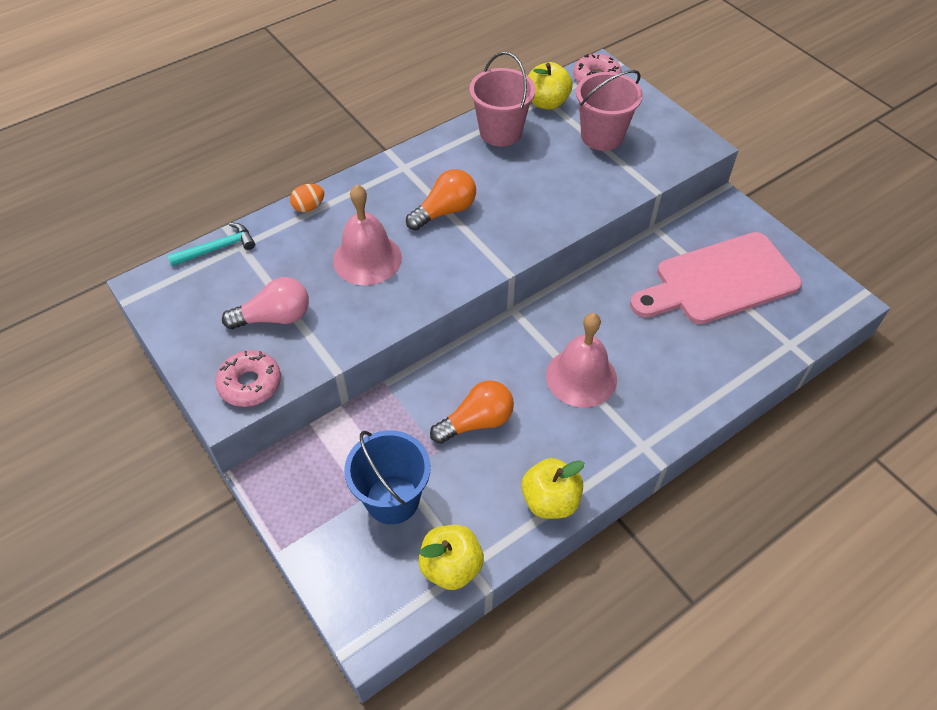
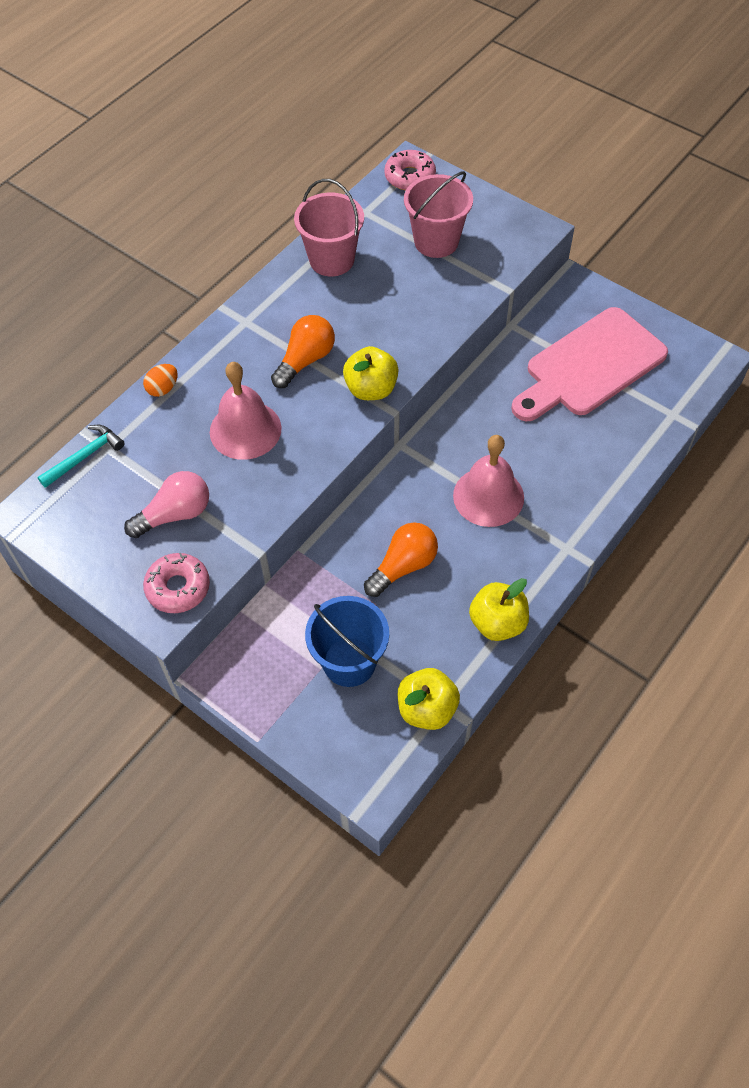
camera: 15 degrees left, 5 degrees up
yellow apple [528,62,573,110] -> yellow apple moved to [343,346,399,400]

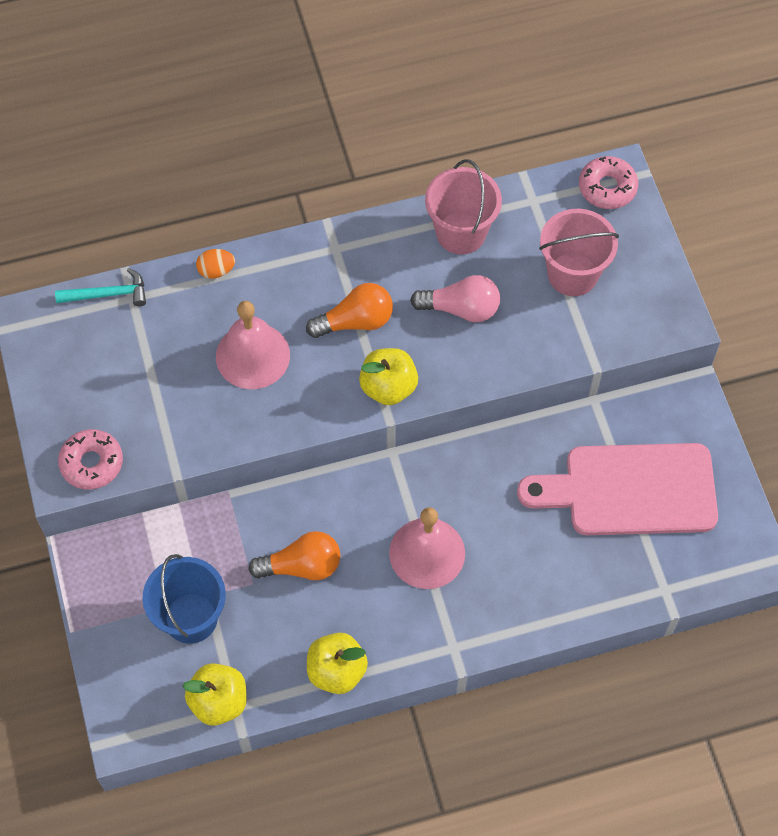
camera: 35 degrees right, 5 degrees up
pink light bulb [124,471,209,538] -> pink light bulb moved to [410,275,500,322]

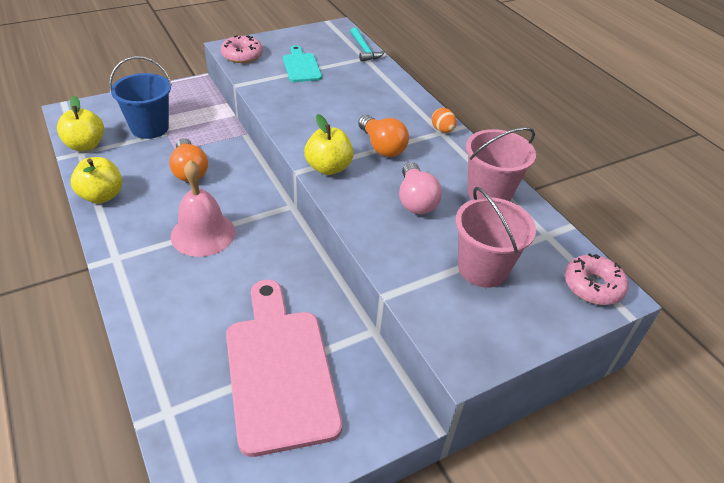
camera: 75 degrees right, 20 degrees down
orange egg [196,249,235,279] -> orange egg moved to [432,108,457,133]
pink bell [216,301,290,389] -> none
none -> turquoise cutting board [283,45,322,82]

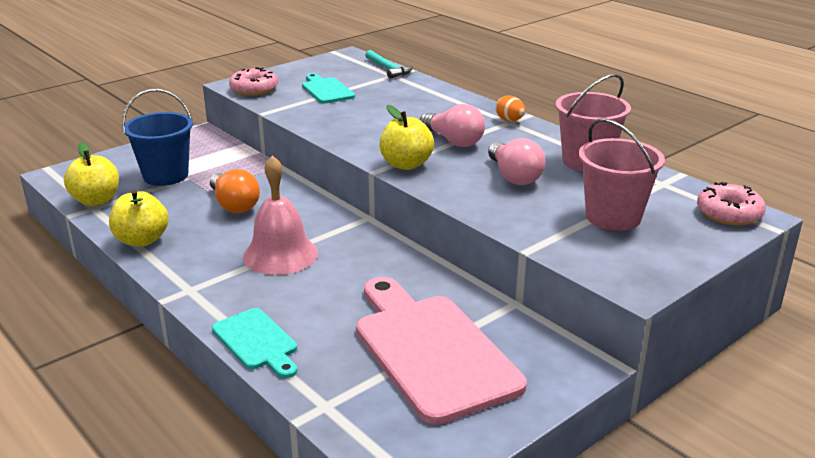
camera: 10 degrees left, 15 degrees down
orange light bulb [358,115,409,157] -> pink light bulb [420,104,485,147]
none -> turquoise cutting board [212,308,297,378]

